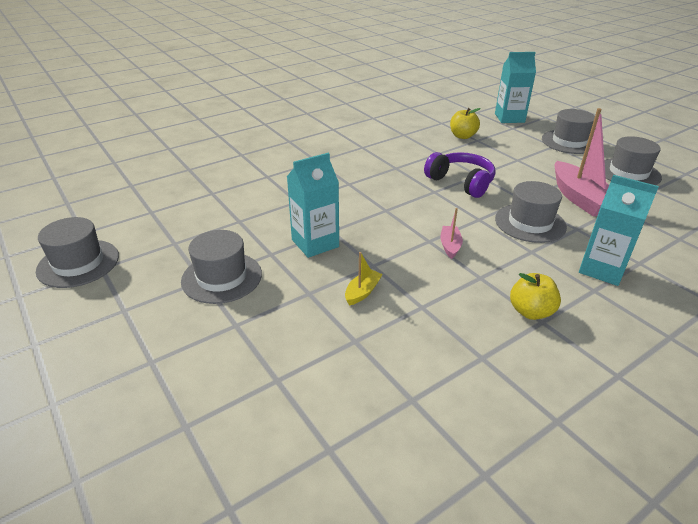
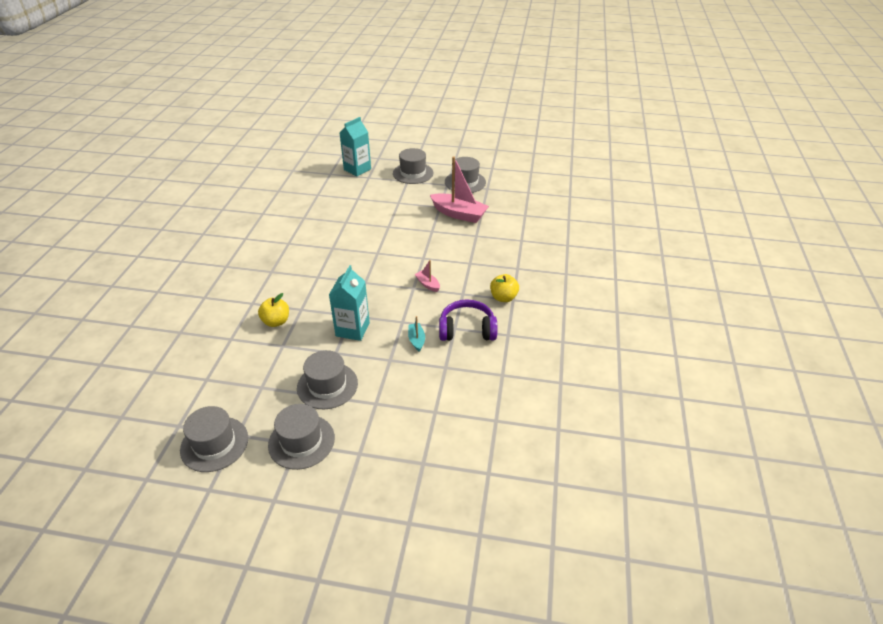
camera: 45 degrees left, 5 degrees up
yellow boat [345,252,383,305] -> turquoise boat [408,316,425,352]
purple headphones [424,152,496,198] -> purple headphones moved to [439,299,497,341]
yellow apple [450,108,481,139] -> yellow apple moved to [258,293,289,327]
grey hat [495,181,567,243] -> grey hat moved to [268,404,335,470]
turquoise carton [579,175,659,286] -> none

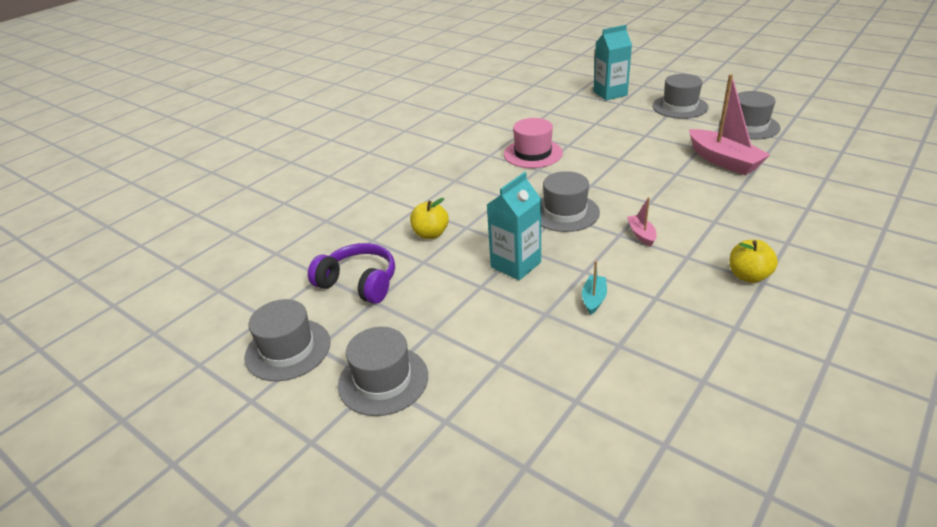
camera: 30 degrees right, 5 degrees down
grey hat [297,350,358,409] -> grey hat moved to [541,171,600,232]
purple headphones [439,299,497,341] -> purple headphones moved to [308,243,395,304]
none -> pink hat [504,118,563,168]

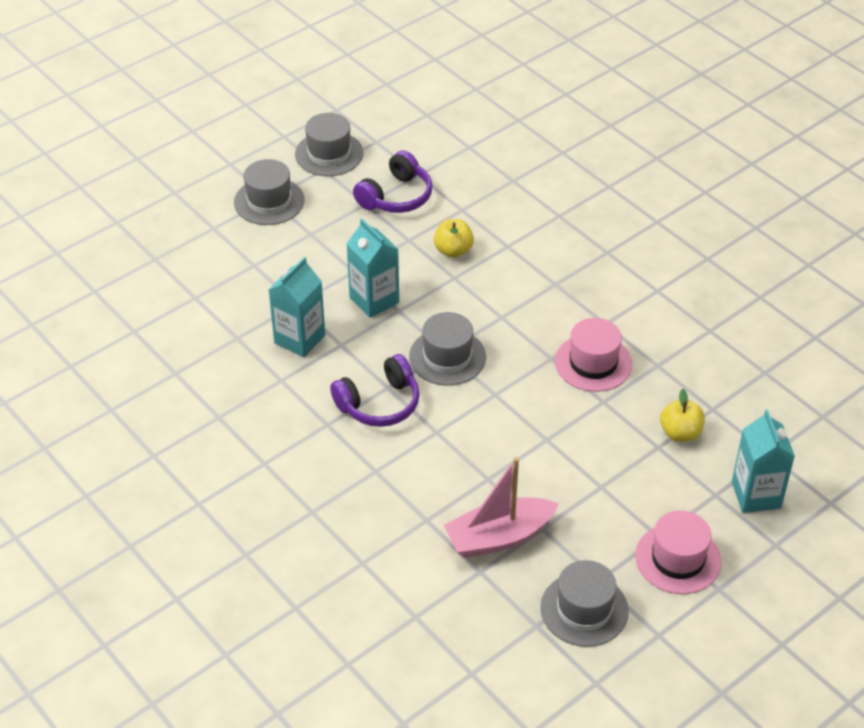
camera: 100 degrees right, 10 degrees up
turquoise boat [582,261,607,315] -> turquoise carton [269,257,325,357]
pink boat [627,197,657,247] -> purple headphones [330,354,420,427]
grey hat [652,74,708,119] -> pink hat [635,510,722,594]
yellow apple [730,240,778,283] -> yellow apple moved to [660,389,705,442]

